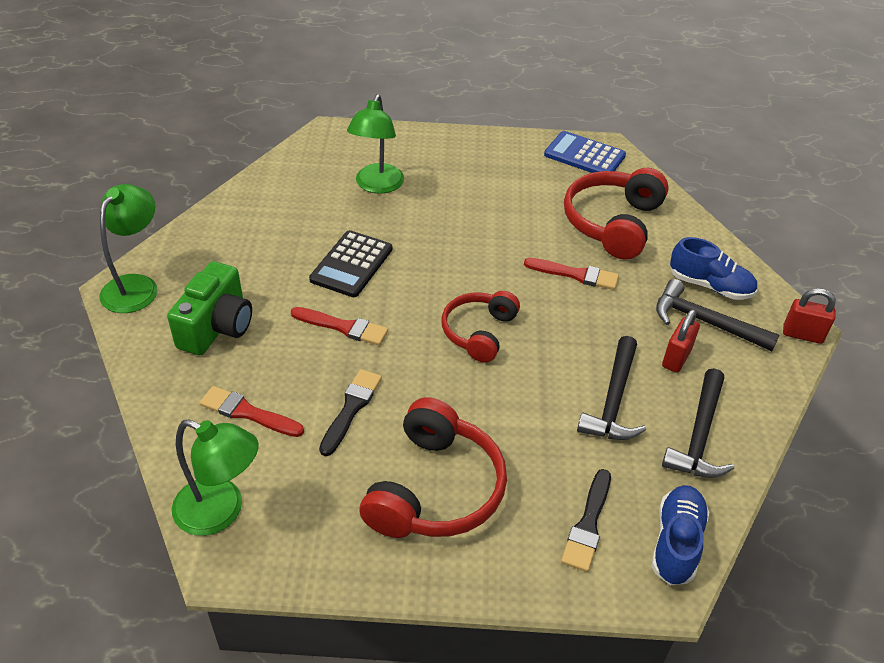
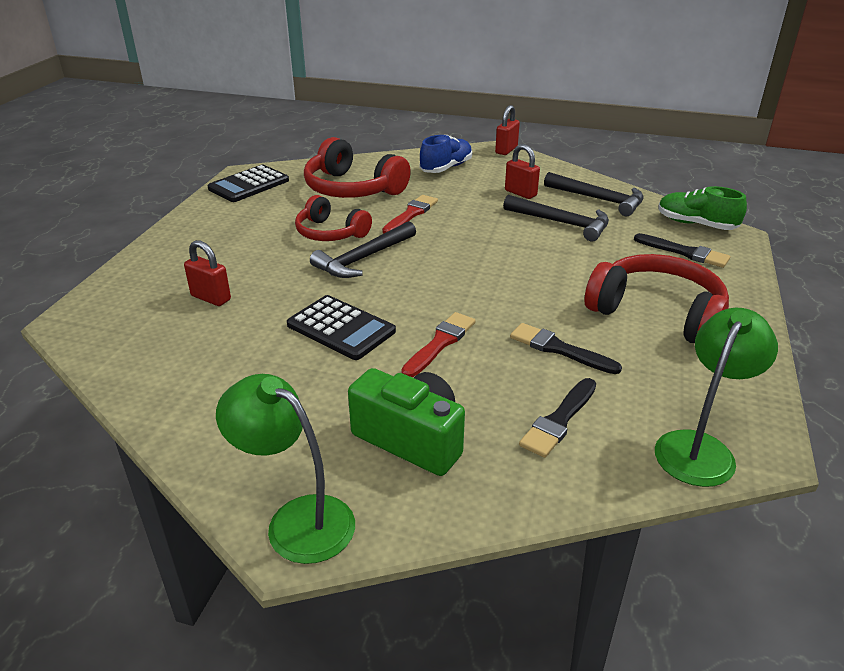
camera: 75 degrees left, 10 degrees down
red brush [200,386,304,437] -> black brush [519,378,596,458]
green lamp [347,94,404,194] -> red padlock [184,240,231,306]
red headphones [442,291,520,362] -> red headphones moved to [295,195,372,241]
blue calculator [544,131,626,173] -> black calculator [208,165,289,202]
blue shoe [651,485,709,585] -> green shoe [658,186,747,230]
black hammer [656,279,779,351] -> black hammer moved to [310,221,416,278]

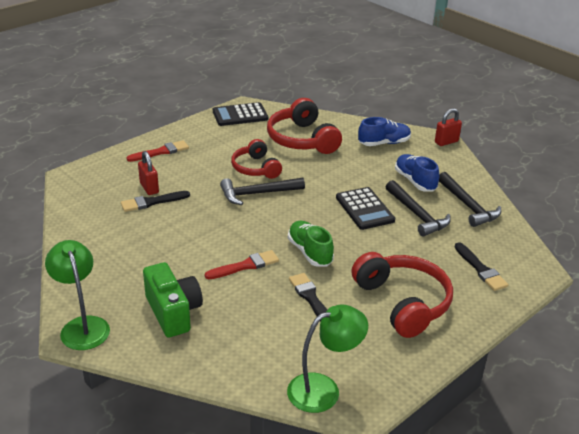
camera: 30 degrees right, 0 degrees up
black calculator [287,295,396,360] -> black calculator moved to [336,187,395,230]
red brush [382,195,438,234] -> red brush moved to [126,140,189,162]
red padlock [505,144,540,199] -> blue shoe [395,154,439,192]
black brush [519,378,596,458] -> black brush moved to [121,191,190,212]
green shoe [658,186,747,230] -> green shoe moved to [288,221,334,267]

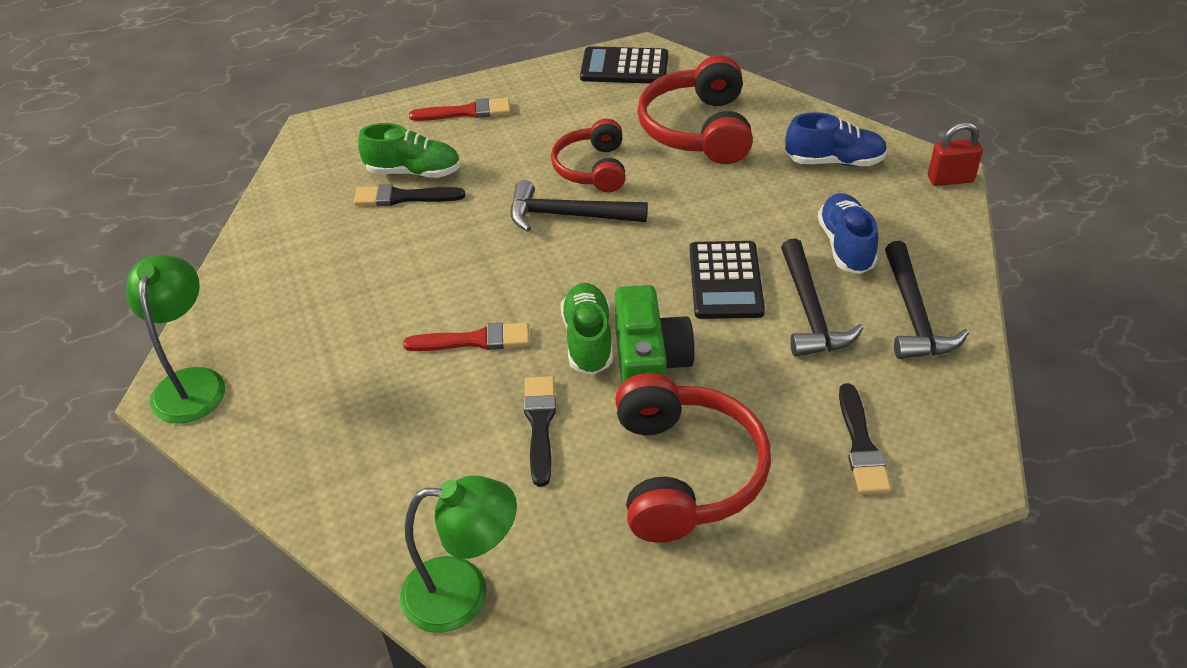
camera: 25 degrees right, 10 degrees up
red padlock [138,151,159,195] -> green shoe [358,123,460,178]
green camera [143,262,203,338] -> green camera moved to [615,285,695,383]

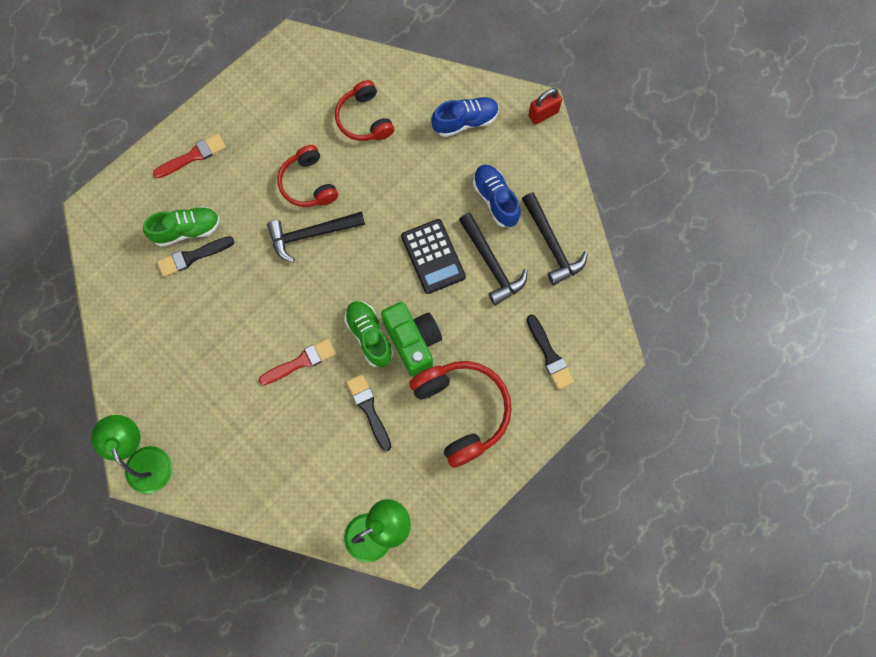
camera: 25 degrees left, 30 degrees up
black calculator [580,46,668,83] -> none
red headphones [637,55,753,164] -> red headphones [335,80,394,141], size x0.65

